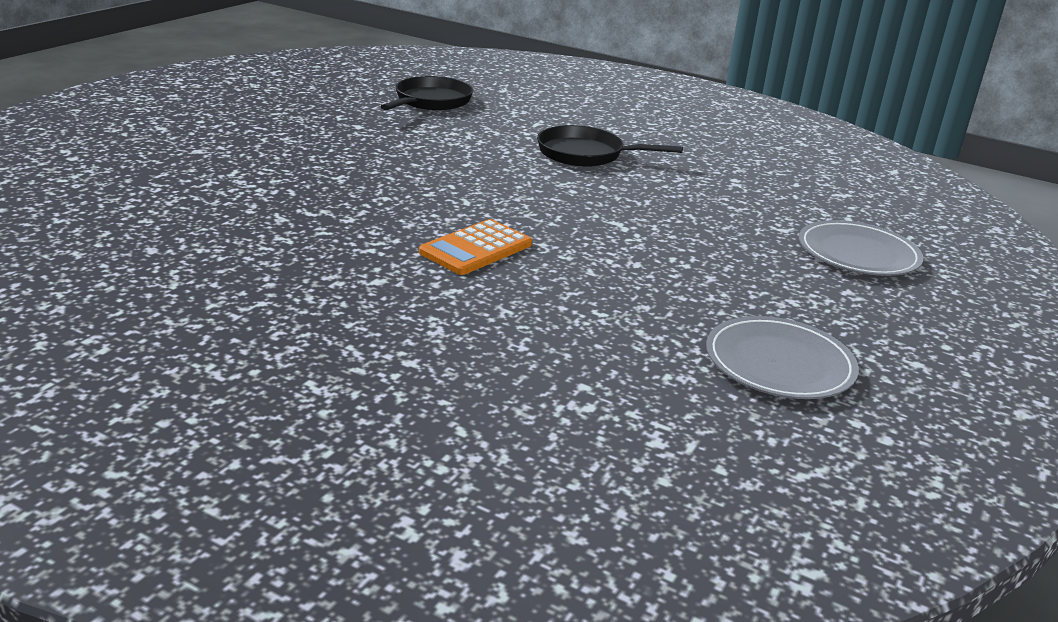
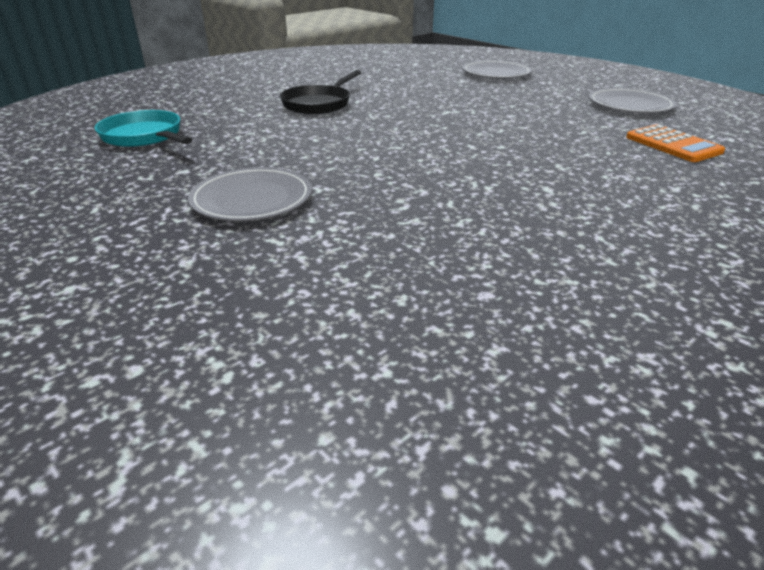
camera: 70 degrees left, 5 degrees up
black pan [381,76,473,110] -> turquoise pan [94,110,192,147]
orange calculator [419,219,532,275] -> orange calculator moved to [626,124,725,162]
none -> grey plate [188,167,312,221]

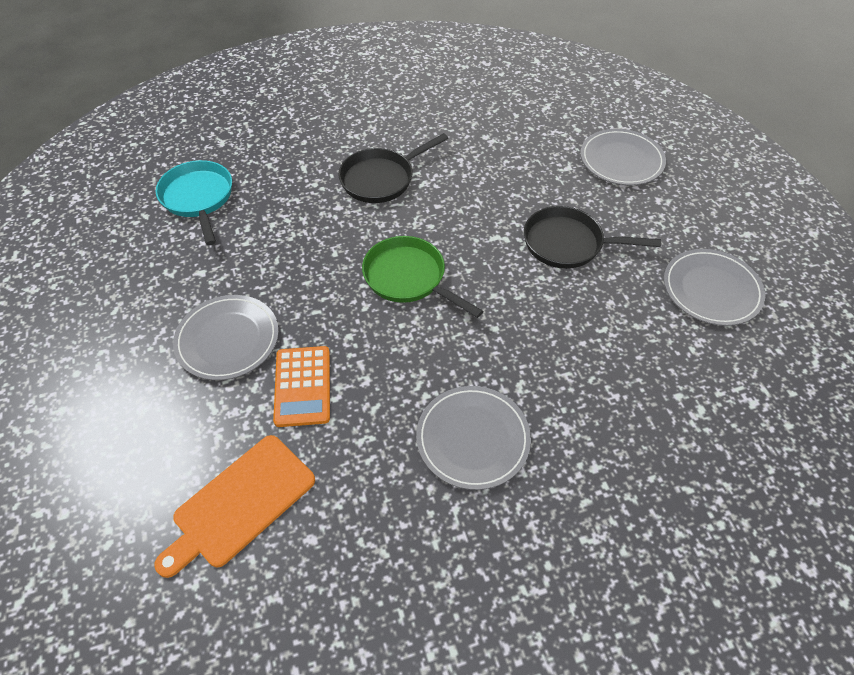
camera: 25 degrees right, 20 degrees up
orange calculator [626,124,725,162] -> orange calculator moved to [273,346,330,427]
none -> orange cutting board [155,435,315,578]
none -> green pan [362,236,483,318]
none -> grey plate [416,386,531,490]
none -> black pan [524,206,661,269]

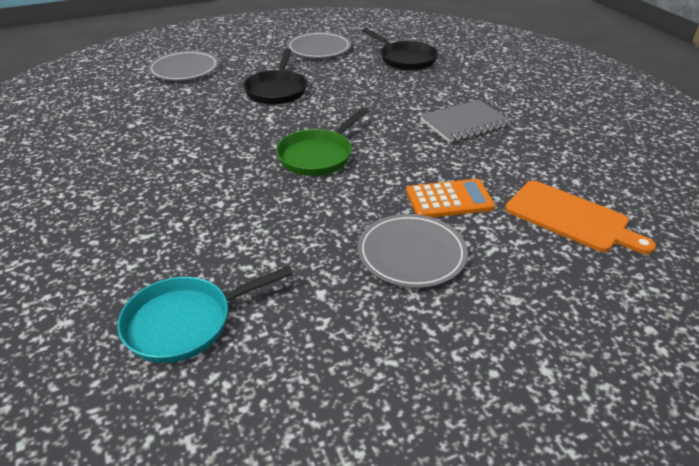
camera: 95 degrees left, 15 degrees down
black pan [338,133,448,203] -> black pan moved to [362,28,438,71]
grey plate [416,386,531,490] -> grey notebook [420,100,511,143]

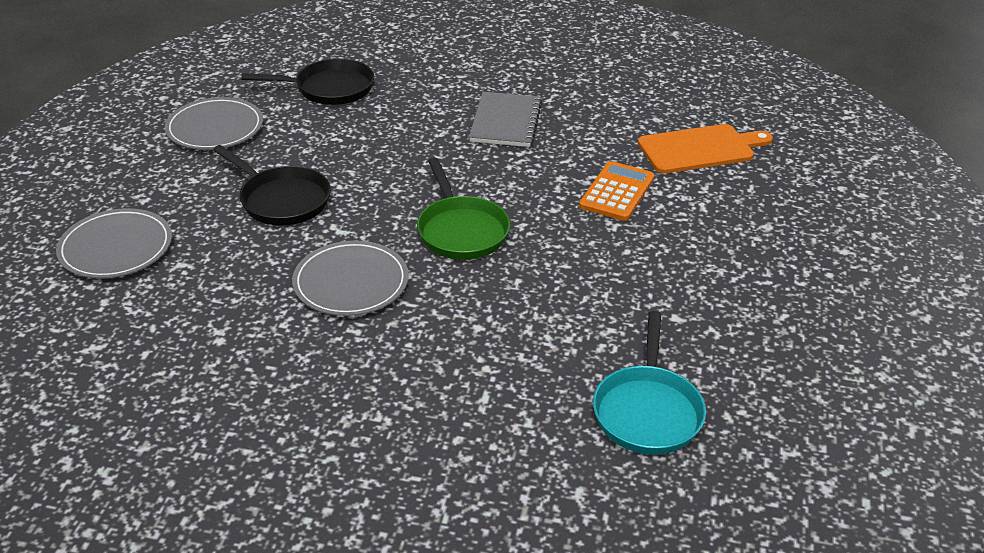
camera: 55 degrees left, 0 degrees up
grey plate [358,214,468,288] -> grey plate moved to [292,241,409,316]

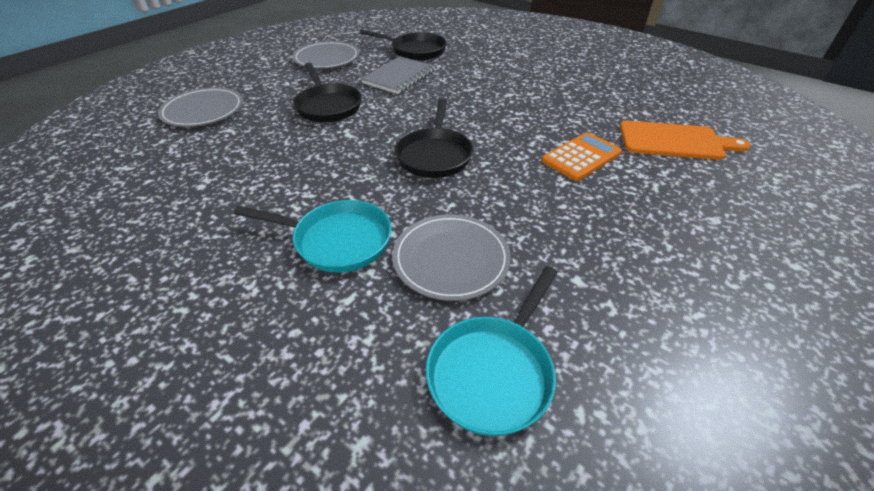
camera: 25 degrees right, 5 degrees up
grey plate [292,241,409,316] -> grey plate moved to [392,214,511,301]
green pan [417,158,510,260] -> black pan [394,98,473,178]
grey notebook [469,92,542,147] -> grey notebook moved to [361,56,435,94]
none -> turquoise pan [234,200,392,273]

